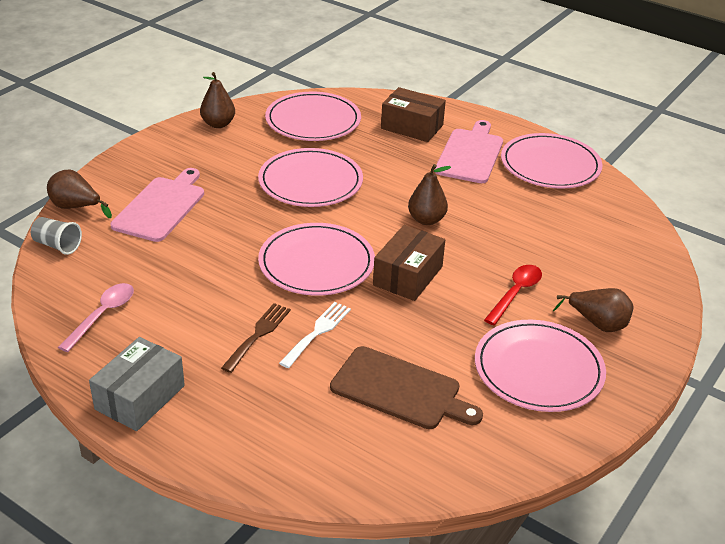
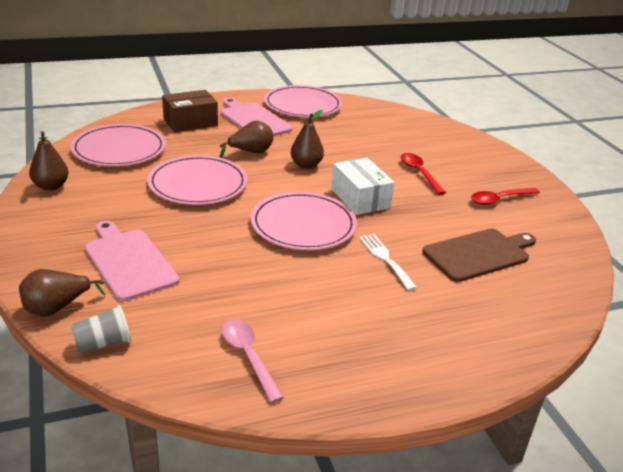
camera: 55 degrees left, 5 degrees down
grey box [89,337,185,431] -> none
brown fork [221,303,291,373] -> none
brown box [373,225,445,301] -> white box [331,158,395,215]
pink plate [475,320,606,412] -> red spoon [471,188,540,205]
brown pear [553,288,633,332] -> brown pear moved to [220,121,273,158]

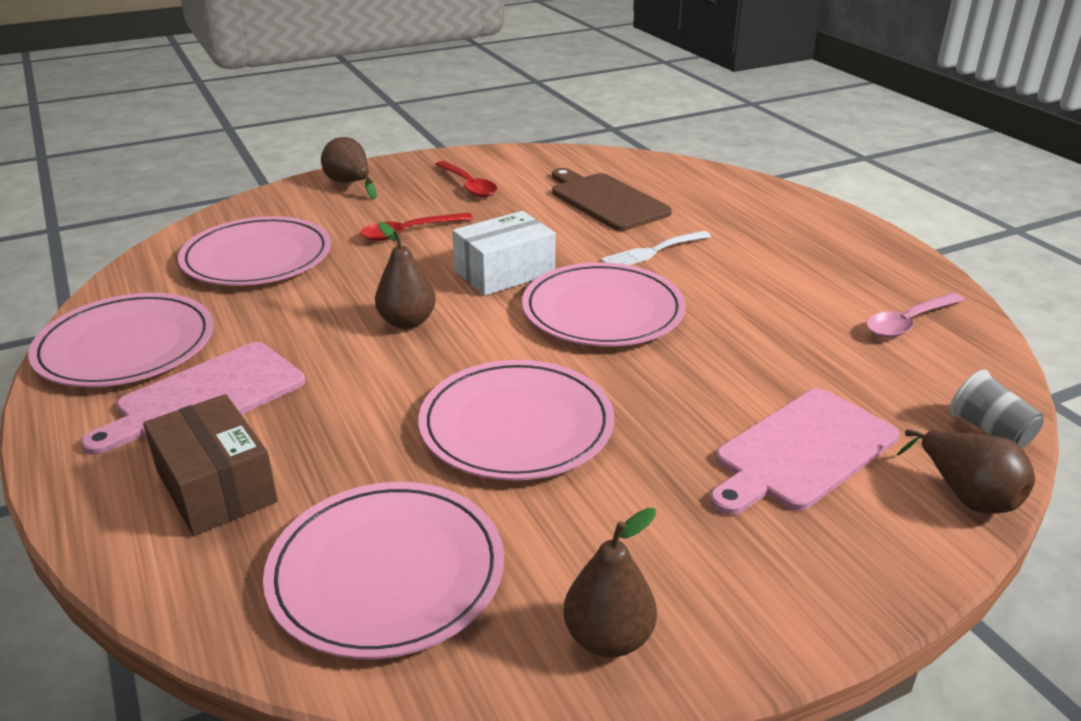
camera: 95 degrees left, 0 degrees up
brown pear [220,121,273,158] -> brown pear moved to [321,137,377,199]
none -> pink plate [178,216,331,286]

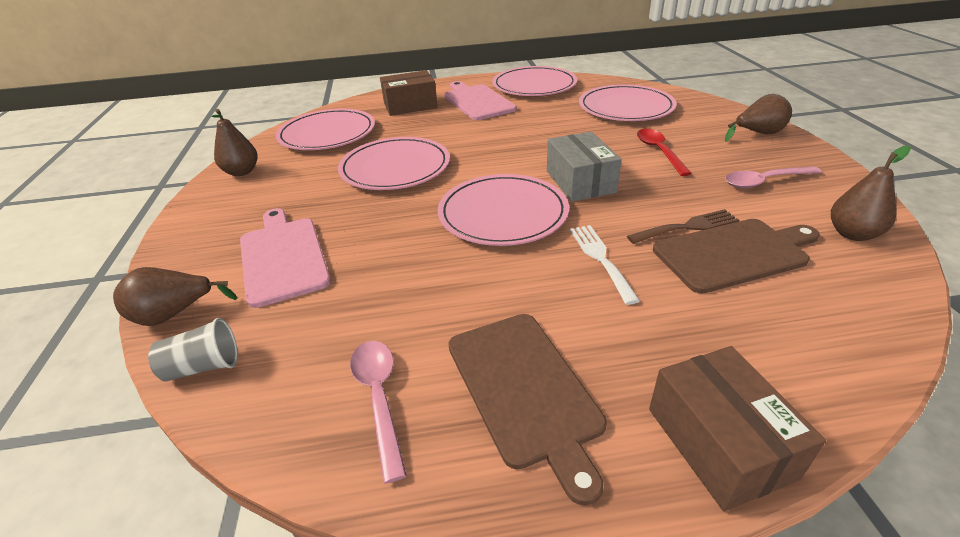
camera: 110 degrees right, 5 degrees up
brown pear [375,222,436,329] -> brown pear moved to [831,146,911,241]
red spoon [435,161,497,197] -> pink spoon [725,166,822,188]
white box [452,211,555,295] -> grey box [547,132,622,202]
none -> brown cutting board [448,314,606,506]
none -> brown fork [627,209,739,244]
none -> brown box [649,346,826,511]

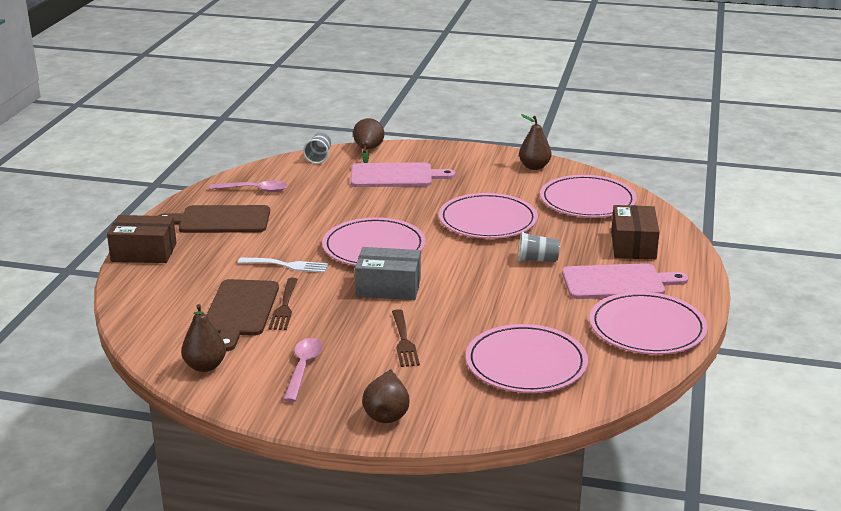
camera: 110 degrees right, 10 degrees down
red spoon [637,129,692,176] -> brown fork [392,309,420,367]
none -> grey cup [518,232,560,262]

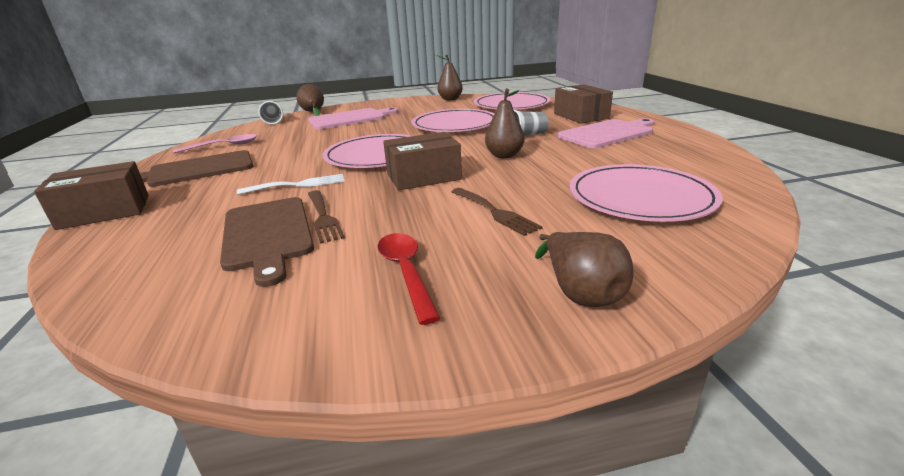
camera: 25 degrees left, 0 degrees up
brown pear [181,304,226,372] -> brown pear moved to [485,89,525,158]
pink spoon [283,338,323,402] -> red spoon [378,233,441,325]
grey box [355,247,421,300] -> brown box [383,132,462,190]
pink plate [589,292,708,355] -> none

